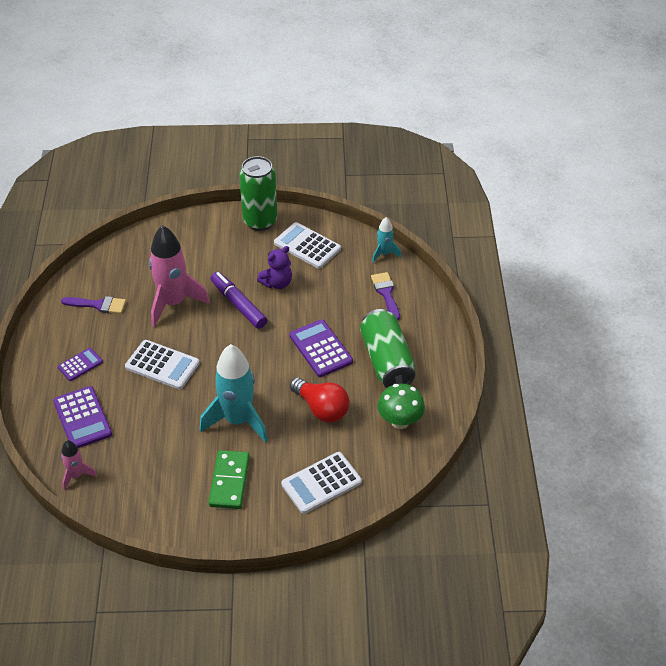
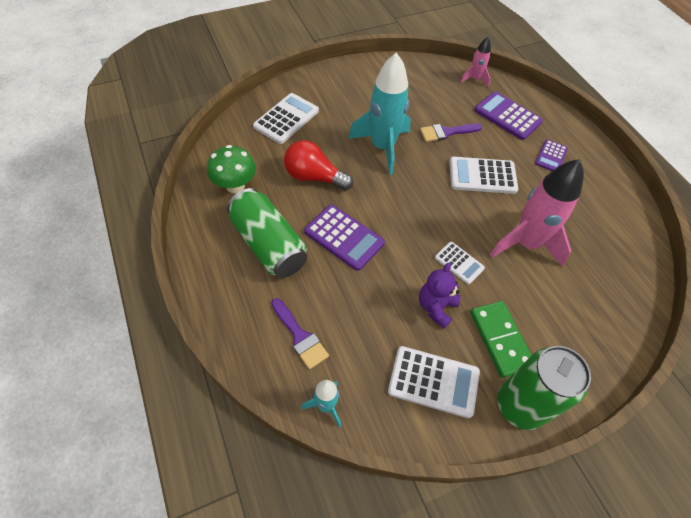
camera: 155 degrees right, 10 degrees up
purple brush [61,296,126,314] -> purple brush moved to [420,123,482,142]
green domino [209,450,250,509] -> green domino moved to [470,301,532,378]
purple marker [211,272,267,329] -> white calculator [435,242,485,284]

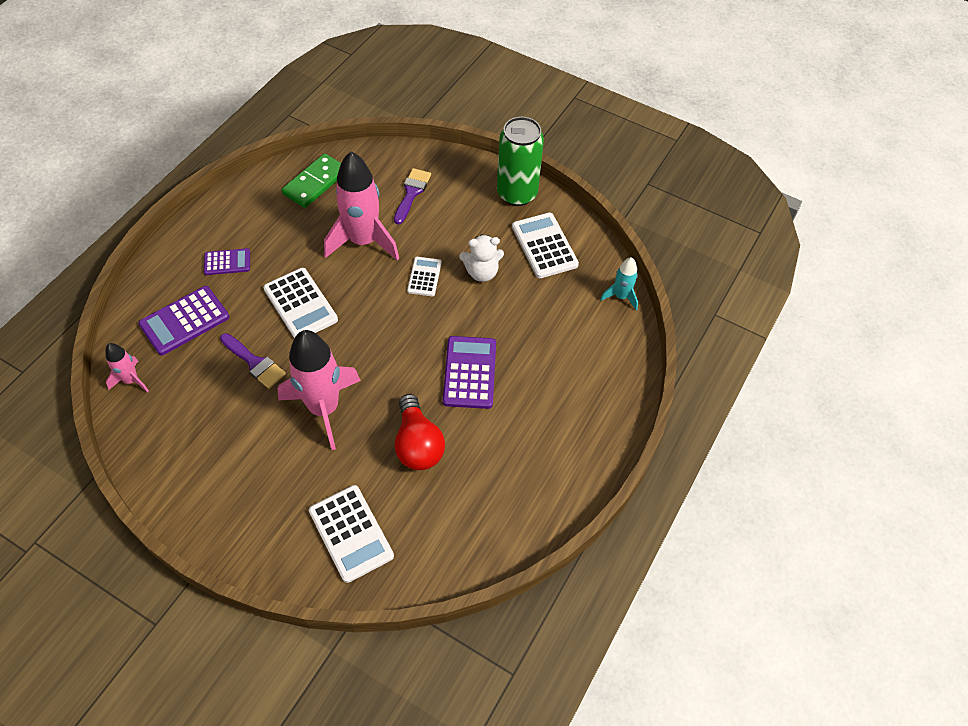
camera: 125 degrees left, 0 degrees up
green mushroom [207,145,256,193] -> none
green can [227,188,307,278] -> none
white calculator [253,93,319,144] -> white calculator turned 120 degrees counterclockwise [309,485,394,583]
purple brush [271,298,329,369] -> purple brush moved to [394,168,431,224]
turquoise rocket [348,53,411,175] -> pink rocket [277,330,361,450]
purple teddy bear [419,263,461,328] -> white teddy bear [459,234,504,282]
green domino [470,301,532,378] -> green domino moved to [282,153,341,208]
purple calculator [474,92,543,140] -> purple calculator turned 45 degrees clockwise [138,286,229,355]

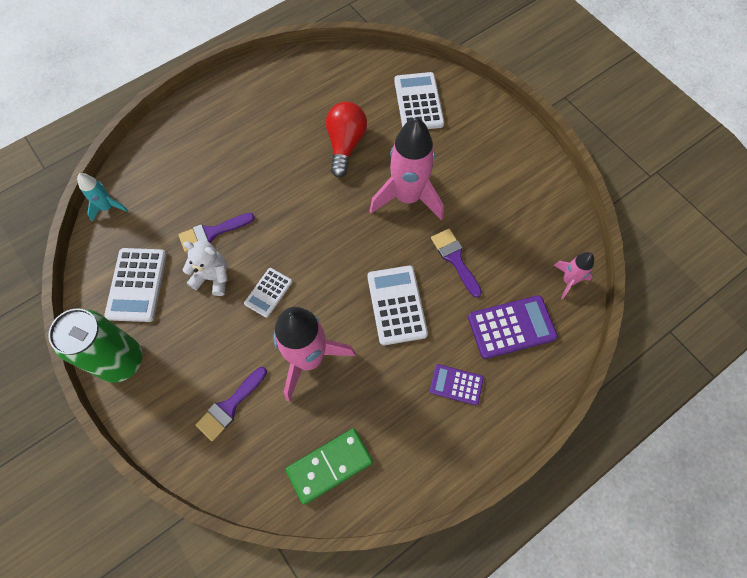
camera: 155 degrees left, 10 degrees up
purple calculator [443,336,496,409] -> none
none -> purple brush [178,213,255,252]

